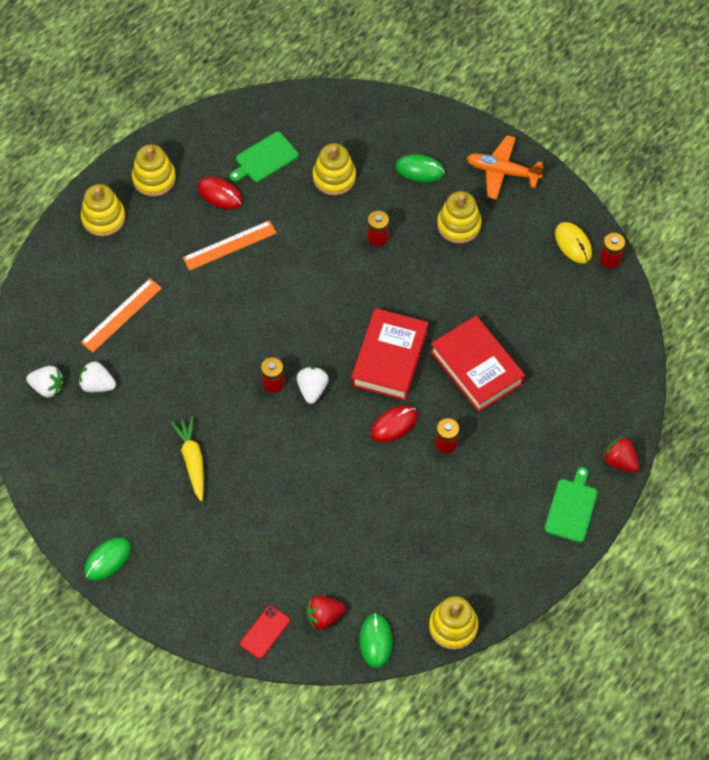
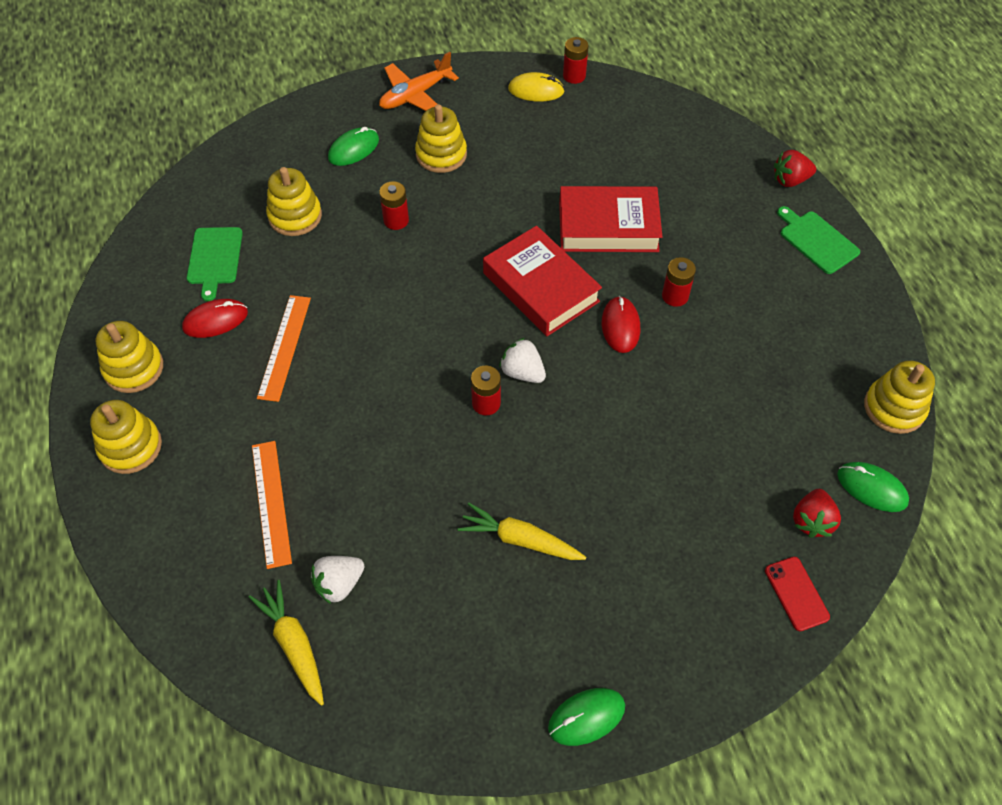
camera: 55 degrees left, 5 degrees down
white strawberry [26,366,63,398] -> yellow carrot [248,580,324,706]
green mouse [84,537,131,581] -> green mouse turned 75 degrees clockwise [548,688,625,746]

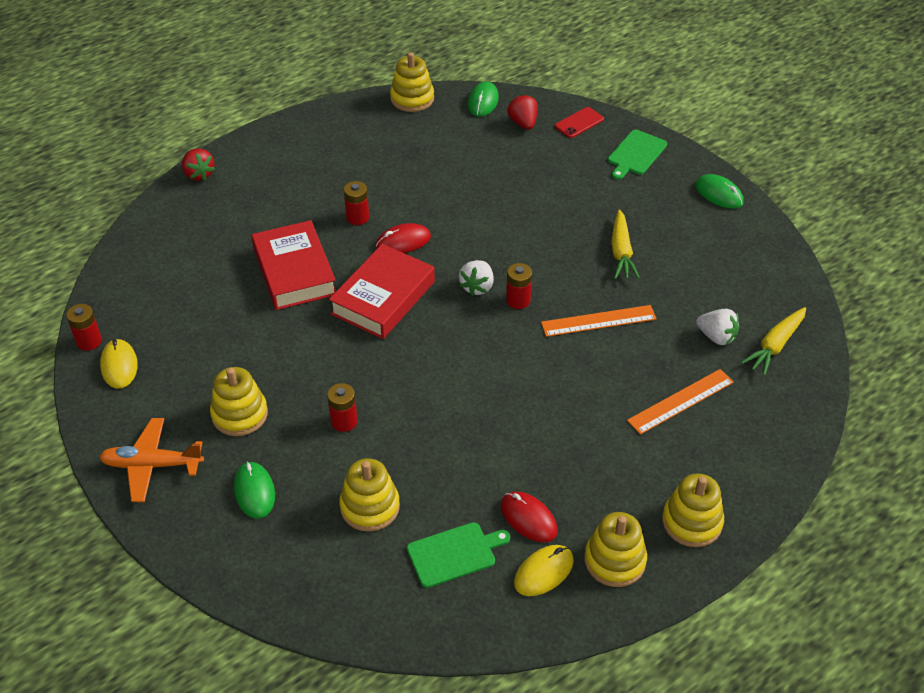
camera: 110 degrees left, 10 degrees down
orange ruler [257,295,311,402] -> orange ruler moved to [541,305,657,337]
green mouse [328,127,379,166] -> green mouse turned 45 degrees clockwise [234,461,275,519]
orange plane [379,52,459,111] -> orange plane turned 150 degrees clockwise [99,418,204,502]
green cutting board [777,206,860,274] -> green cutting board moved to [608,130,667,180]
red strawberry [793,489,841,538] -> red strawberry turned 105 degrees counterclockwise [507,94,538,130]
none -> yellow mouse [514,545,574,596]

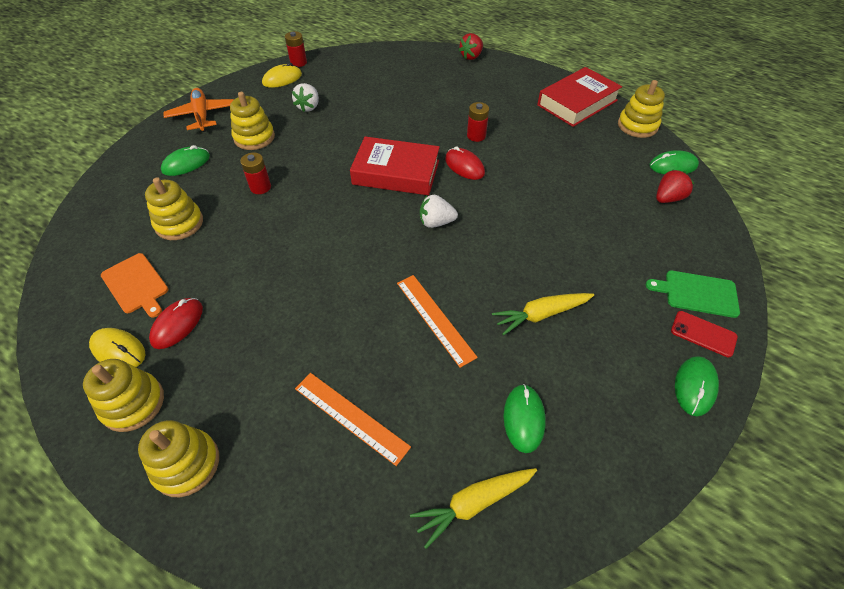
camera: 70 degrees right, 5 degrees up
red book [251,220,336,310] -> red book moved to [537,67,622,127]
green cutting board [407,522,510,588] -> orange cutting board [101,253,168,318]
red battery [506,263,532,309] -> none
red phone [555,107,604,138] -> red phone moved to [671,311,738,357]
white strawberry [696,309,739,345] -> white strawberry moved to [292,83,319,112]
yellow carrot [741,307,806,376] -> yellow carrot turned 45 degrees counterclockwise [410,468,537,549]
none -> green mouse [503,384,546,453]

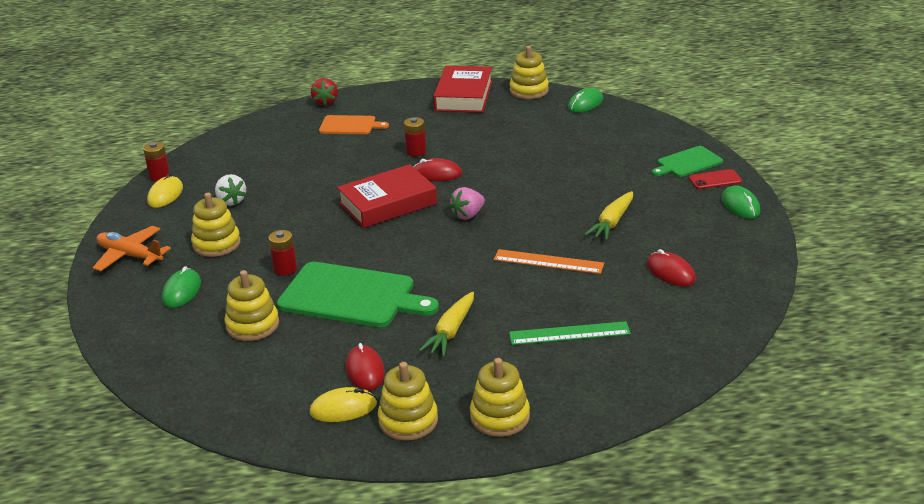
camera: 40 degrees left, 20 degrees down
orange cutting board [101,253,168,318] -> orange cutting board moved to [319,115,389,134]
orange ruler [295,373,411,466] -> green ruler [509,321,631,345]
yellow carrot [410,468,537,549] -> yellow carrot moved to [419,291,474,357]
white strawberry [420,195,458,228] -> pink strawberry [449,187,485,220]
green mouse [503,384,546,453] -> red mouse [647,249,696,286]
red strawberry [656,169,694,203] -> none
none -> green cutting board [277,262,439,327]

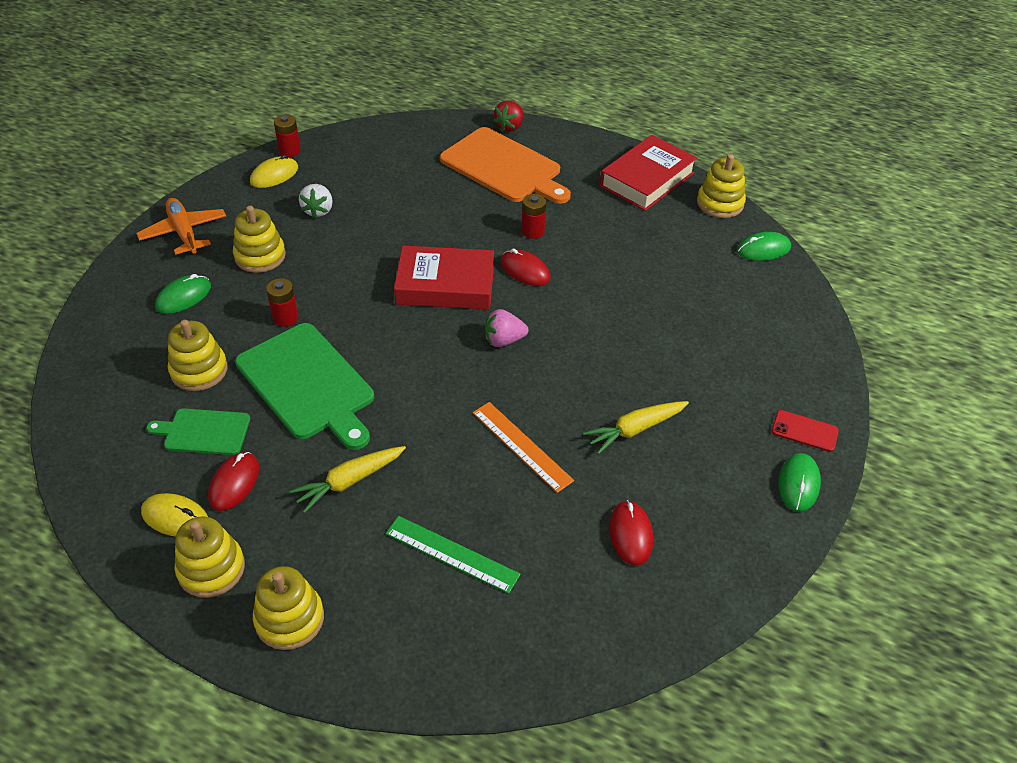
camera: 30 degrees right, 15 degrees up
orange cutting board [319,115,389,134] -> orange cutting board [440,127,571,204], size x1.83
green cutting board [652,146,723,177] -> green cutting board moved to [146,408,250,455]

